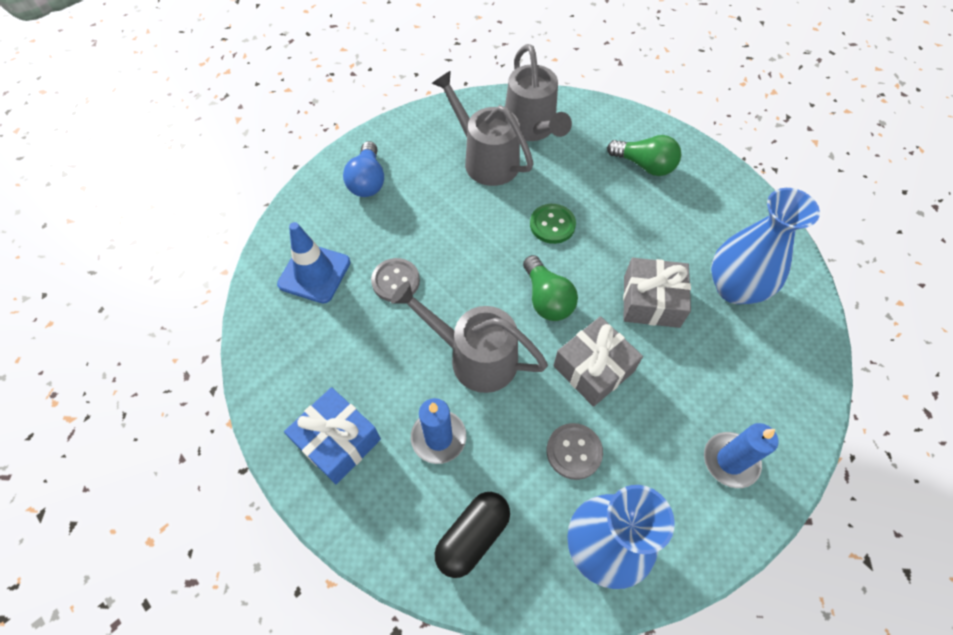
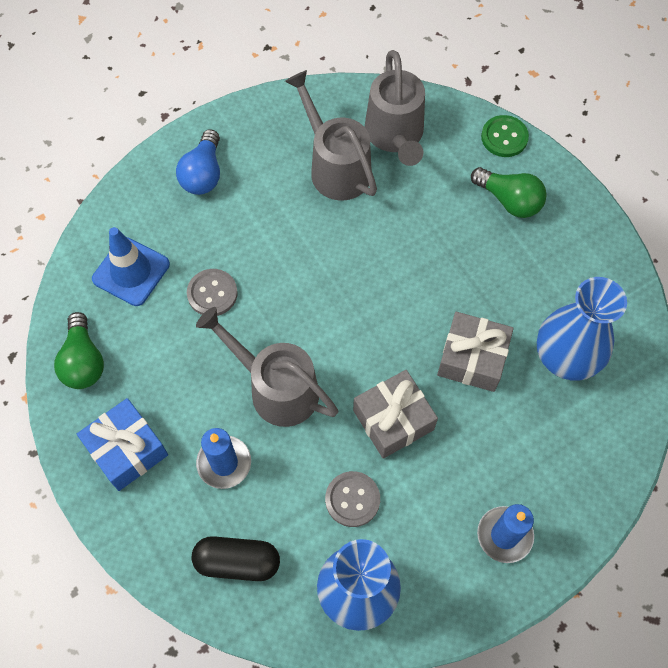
camera: 10 degrees right, 5 degrees up
black capsule [435,492,510,578] -> black capsule turned 45 degrees clockwise [191,536,280,581]
green light bulb [523,255,578,321] -> green light bulb moved to [54,312,104,389]
green button [530,204,576,244] -> green button moved to [481,115,529,157]

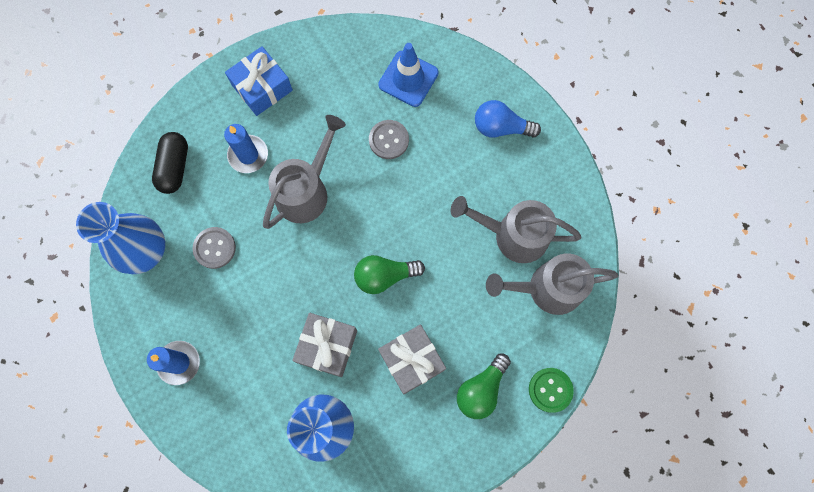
camera: 90 degrees right, 10 degrees up
green light bulb [54,312,104,389] -> green light bulb moved to [354,255,425,294]
grey watering can [285,70,377,201] -> grey watering can turned 135 degrees counterclockwise [450,196,582,263]
grey gift [353,370,438,459] -> grey gift moved to [378,324,446,394]

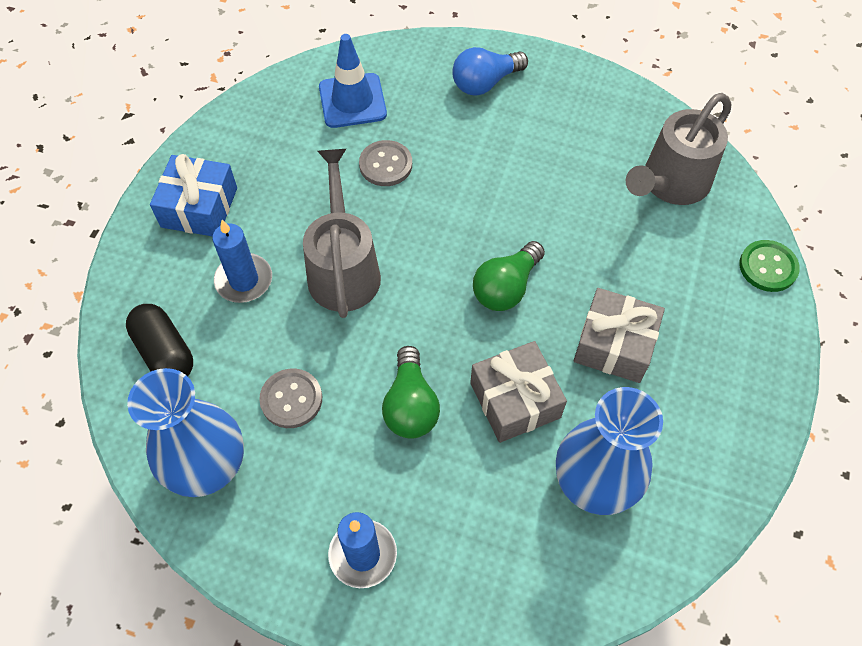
camera: 40 degrees left, 15 degrees down
grey watering can [450,196,582,263] -> none
green light bulb [457,354,511,419] -> green light bulb moved to [382,346,440,439]

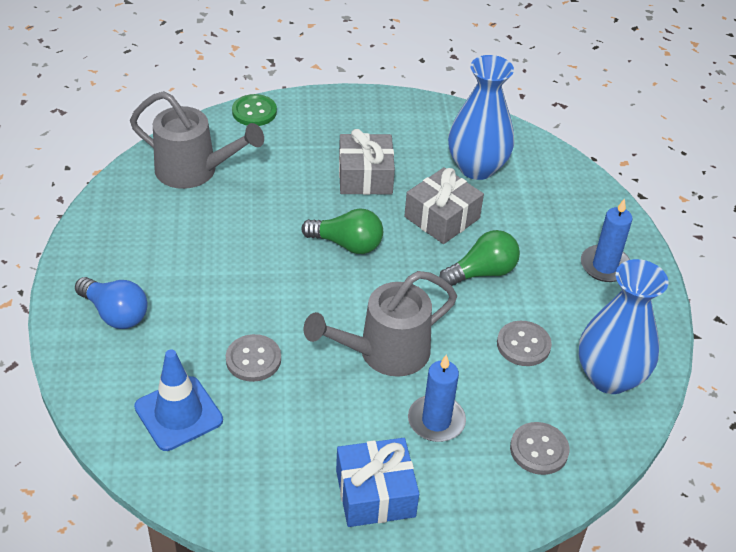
camera: 115 degrees left, 15 degrees down
black capsule [126,304,193,376] -> grey button [510,422,569,475]

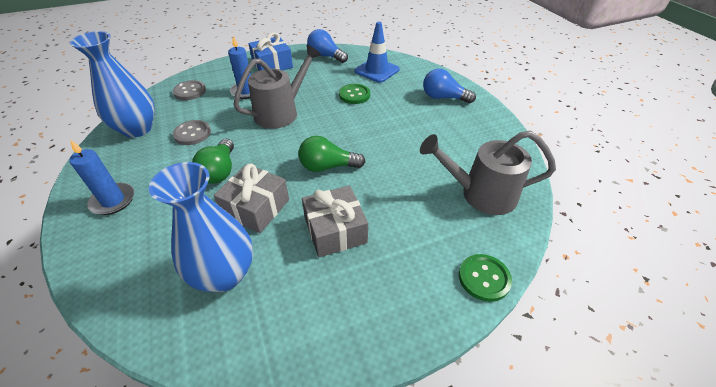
camera: 165 degrees right, 0 degrees up
grey button [226,334,281,382] -> green button [339,84,370,104]
green light bulb [439,230,520,286] -> green light bulb turned 45 degrees counterclockwise [192,139,234,184]
none -> blue light bulb [307,29,348,63]

